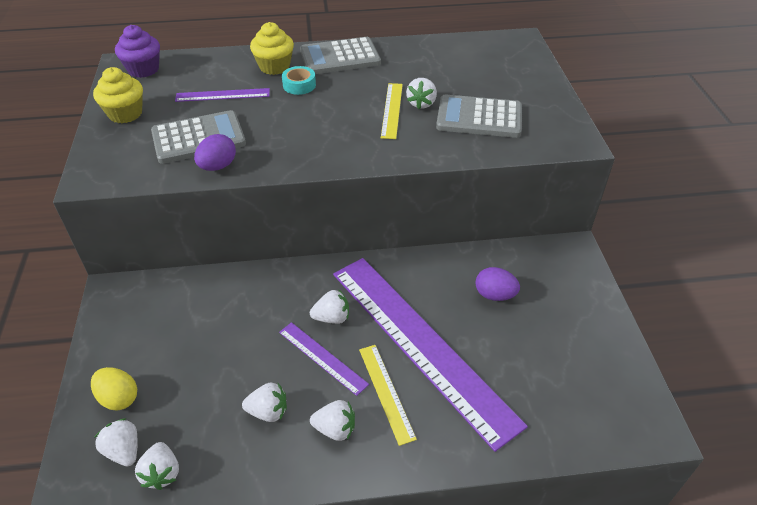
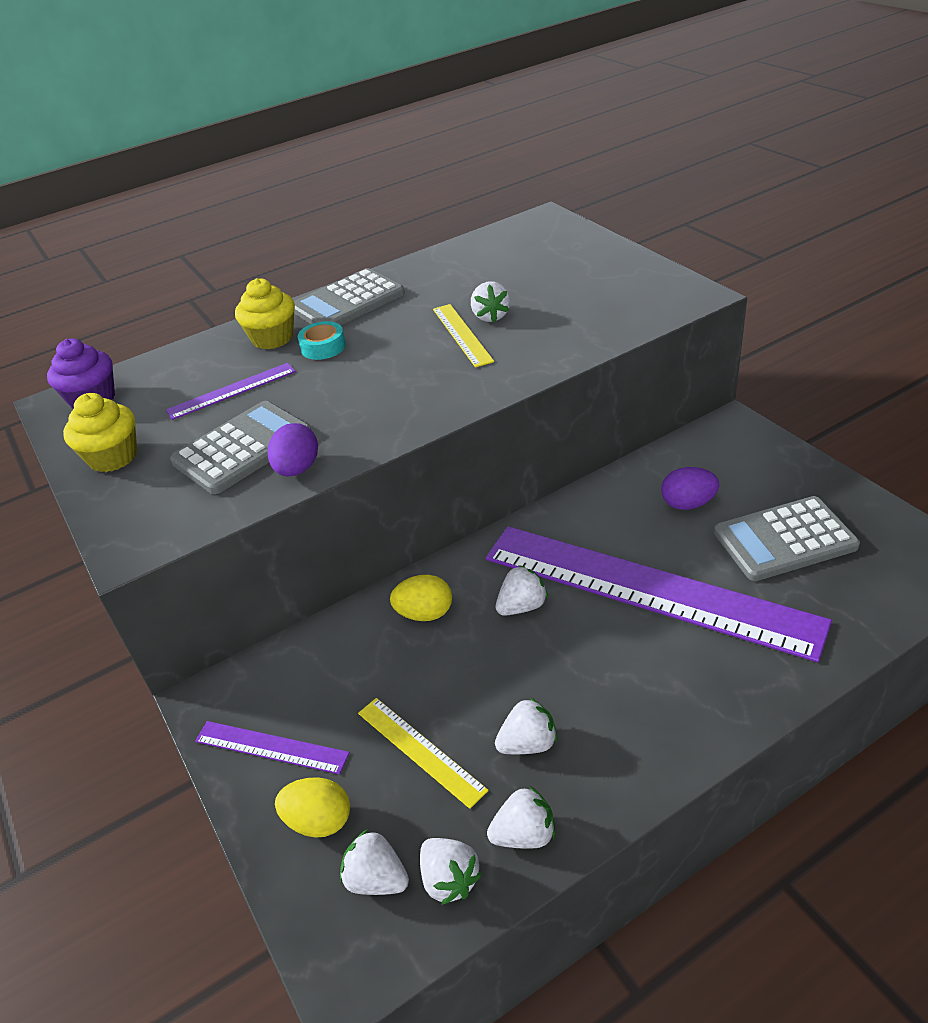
camera: 20 degrees left, 5 degrees down
purple ruler [279,322,369,396] -> purple ruler moved to [195,721,350,775]
white strawberry [310,400,355,441] -> white strawberry moved to [487,786,555,849]
yellow ruler [359,345,417,446] -> yellow ruler moved to [358,698,489,809]
grey calculator [436,95,522,138] -> grey calculator moved to [714,496,860,581]
none -> yellow egg [390,575,452,621]

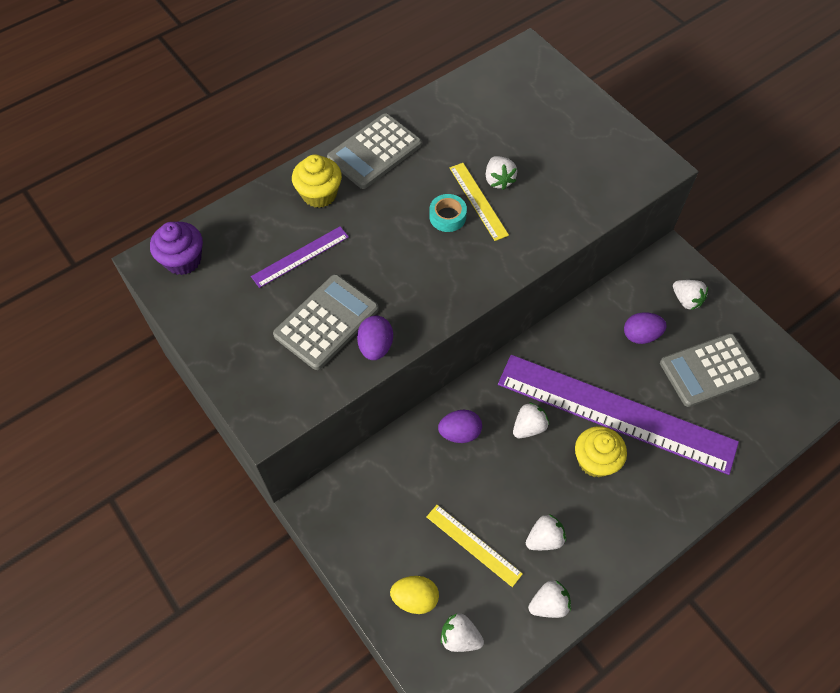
camera: 10 degrees left, 20 degrees up
yellow cupcake [63,393,137,472] -> yellow cupcake moved to [575,426,627,478]
purple ruler [195,721,350,775] -> none
turquoise tape [298,321,346,360] -> turquoise tape moved to [429,194,467,232]
yellow egg [390,575,452,621] -> purple egg [438,410,482,443]
white strawberry [420,838,482,905] -> white strawberry moved to [673,280,708,310]

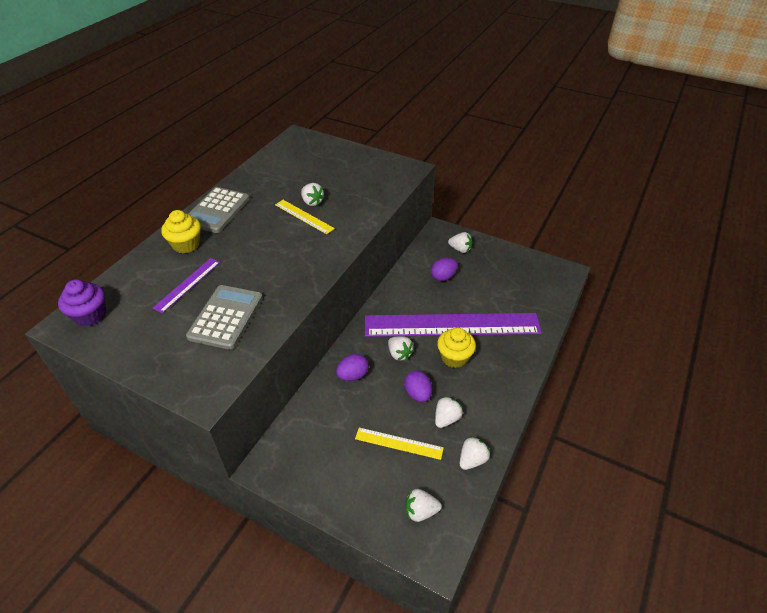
camera: 25 degrees left, 15 degrees down
purple egg [357,316,393,360] -> purple egg moved to [404,371,432,402]
yellow egg [390,576,439,614] -> none
turquoise tape [429,194,467,232] -> none
white strawberry [513,402,549,438] -> white strawberry turned 120 degrees clockwise [388,336,414,361]
grey calculator [660,333,760,407] -> none

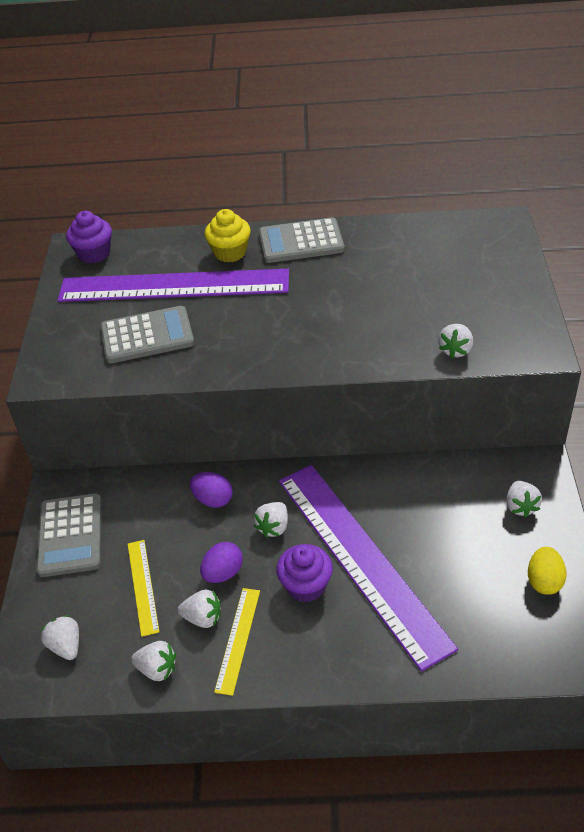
camera: 65 degrees right, 0 degrees up
purple ruler [153,258,220,313] -> purple ruler [57,269,289,302], size x2.36
yellow ruler [275,200,335,234] -> yellow ruler moved to [214,588,260,696]
white strawberry [301,183,325,206] -> white strawberry moved to [438,324,473,358]
purple egg [431,258,458,281] -> none
yellow cupcake [437,327,476,368] -> purple cupcake [276,544,333,602]
none -> grey calculator [36,493,101,577]
none -> yellow egg [528,547,566,595]

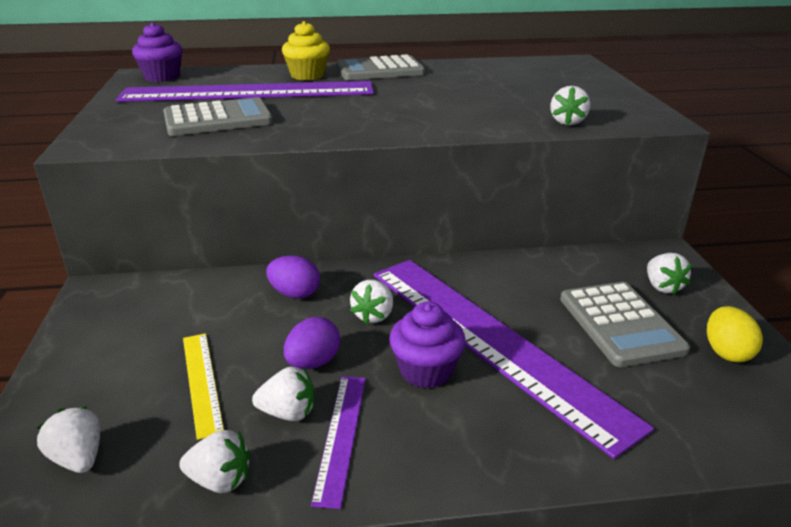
camera: 10 degrees left, 15 degrees down
grey calculator [36,493,101,577] -> grey calculator moved to [560,282,690,367]
yellow ruler [214,588,260,696] -> purple ruler [311,376,366,509]

